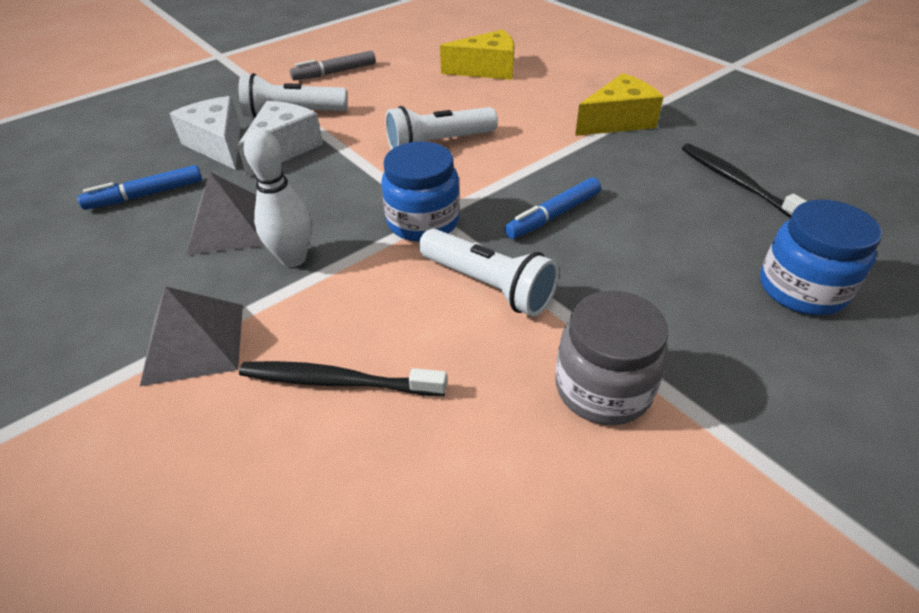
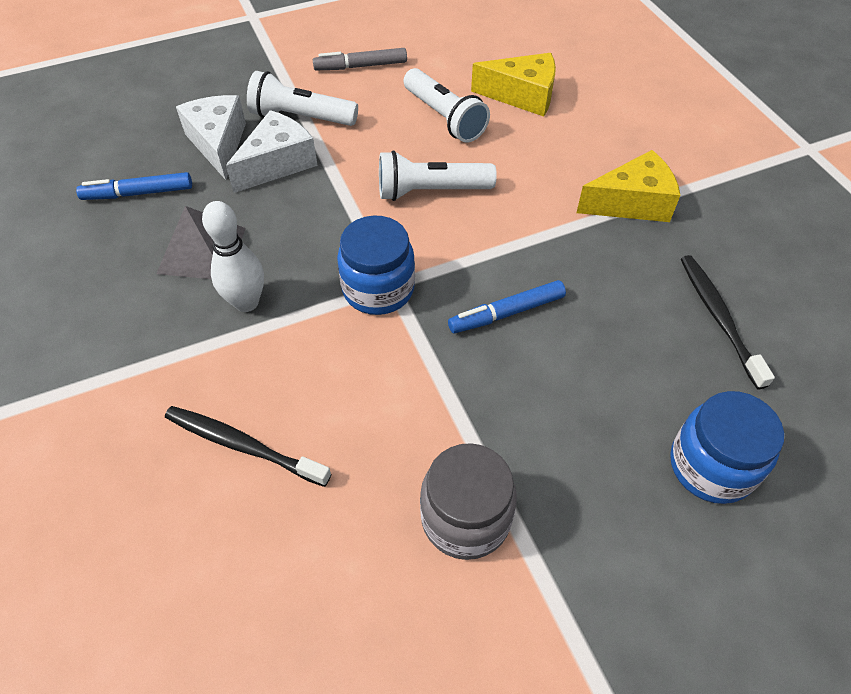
camera: 15 degrees right, 10 degrees up
grey pyramid [140,286,243,386] -> none
white flashlight [419,229,559,317] -> white flashlight moved to [404,68,490,143]

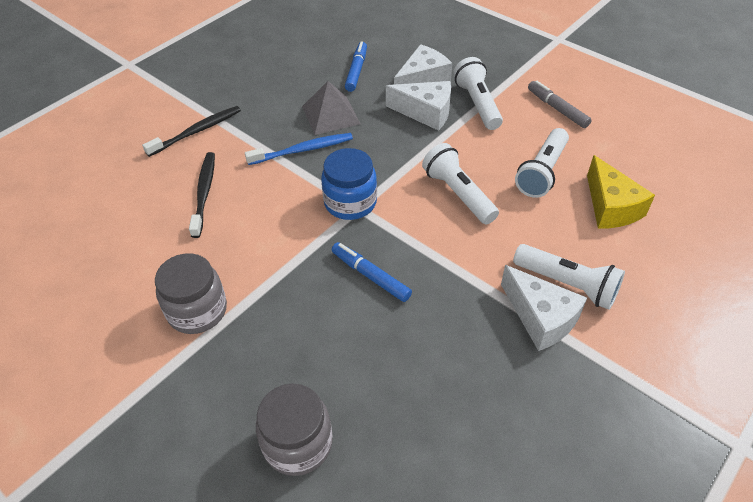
camera: 65 degrees right, 5 degrees down
blue marker [76,172,192,200] -> blue marker turned 45 degrees clockwise [345,41,367,92]
white bowling pin [202,201,264,312] -> blue toothbrush [245,133,353,165]
yellow cheese [576,150,680,222] -> white cheese [501,265,587,351]
blue jar [670,391,784,504] -> grey jar [256,384,333,476]
black toothbrush [681,255,775,389] -> black toothbrush moved to [142,106,241,157]
none -> white flashlight [513,244,625,310]

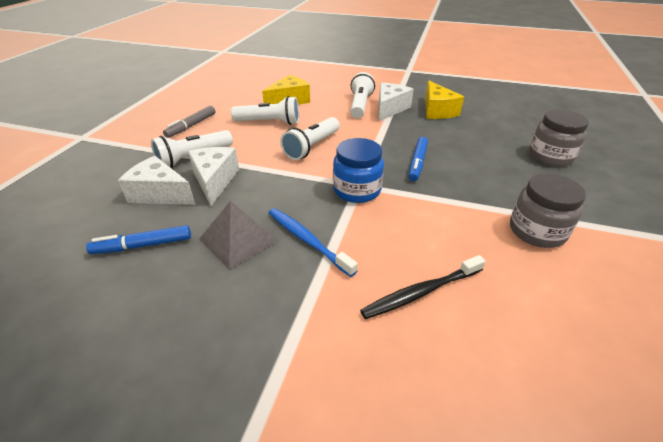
camera: 115 degrees left, 10 degrees down
black toothbrush [142,106,241,157] -> none
none -> yellow cheese [425,81,464,119]

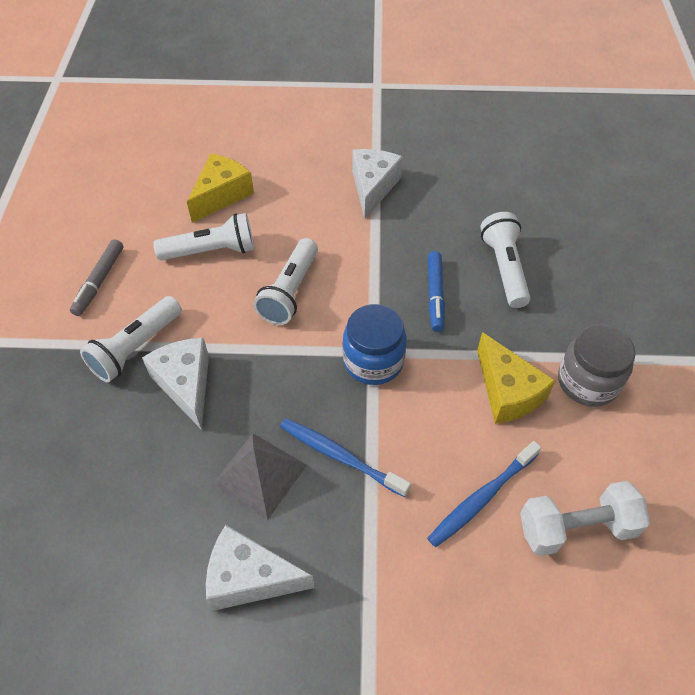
camera: 15 degrees left, 15 degrees up
blue marker [86,225,191,254] -> none
white cheese [118,156,195,205] -> white cheese moved to [206,525,314,611]
white flashlight [350,72,375,118] -> white flashlight moved to [480,212,530,308]
black toothbrush [360,255,486,319] -> blue toothbrush [427,441,541,547]
yellow cheese [425,81,464,119] -> yellow cheese moved to [477,332,555,424]
grey jar [529,109,589,167] -> none
none -> white dumbbell [520,481,650,556]

